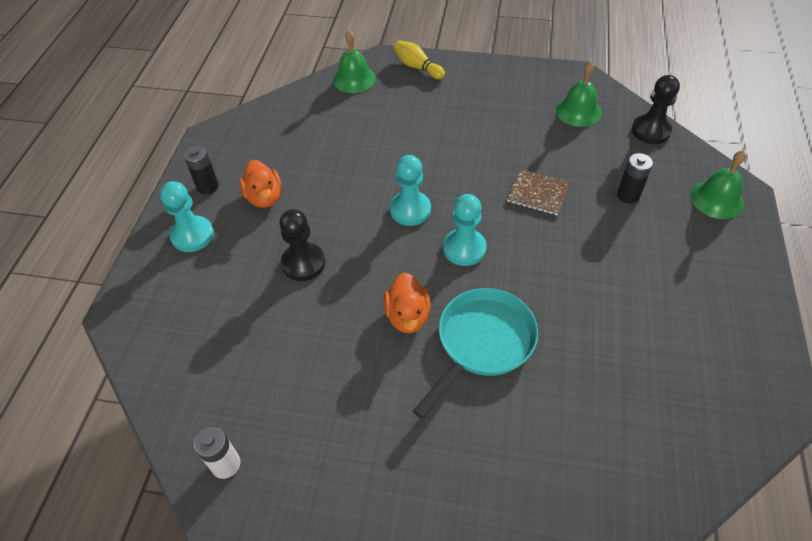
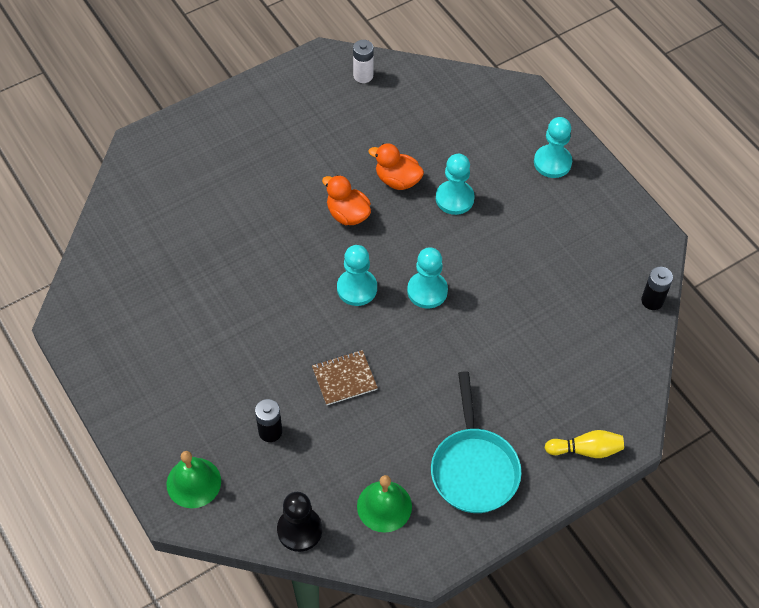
camera: 135 degrees right, 5 degrees up
black battery [183,146,219,195] -> black battery moved to [641,267,673,310]
orange duck [239,160,281,208] -> orange duck moved to [369,144,424,190]
black pawn [279,209,325,281] -> turquoise pawn [436,154,475,215]
green bell [333,30,376,93] -> none
turquoise pan [413,288,538,419] -> turquoise pan moved to [431,371,521,513]

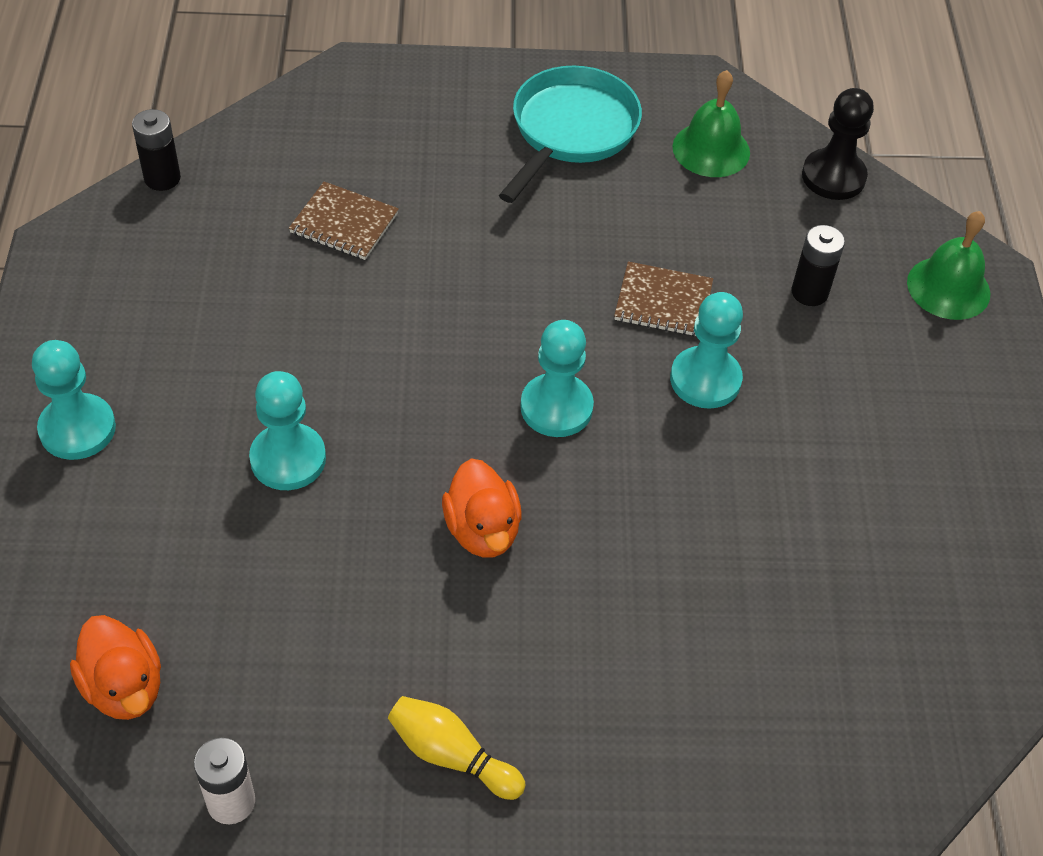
camera: 150 degrees left, 5 degrees down
orange duck [369,144,424,190] -> orange duck moved to [70,615,161,720]
turquoise pawn [407,247,448,309] -> turquoise pawn moved to [670,292,743,409]
yellow bowling pin [545,430,624,458] -> yellow bowling pin moved to [388,696,526,800]
none -> brown notebook [289,182,399,260]

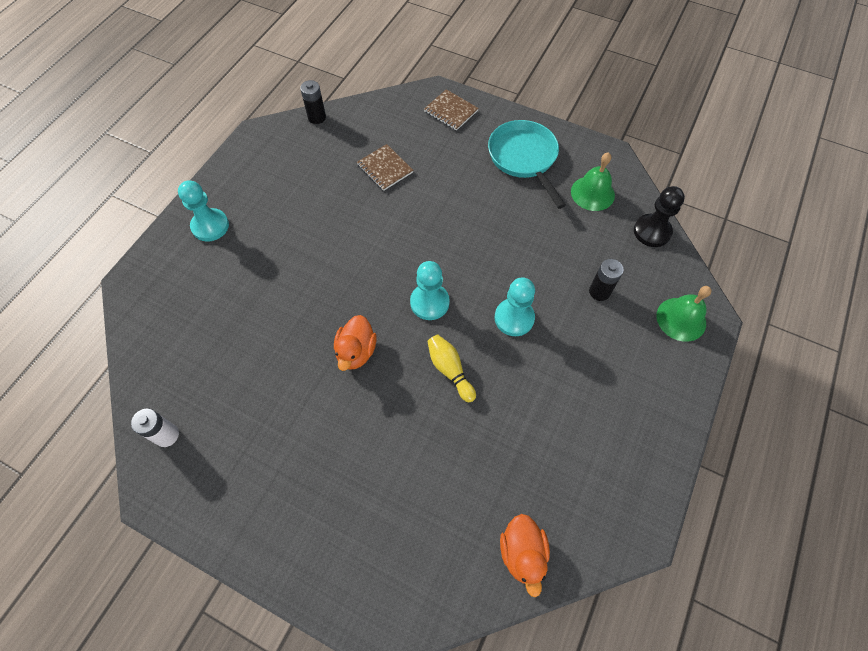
camera: 30 degrees right, 10 degrees up
orange duck [70,615,161,720] -> orange duck moved to [500,514,550,597]
turquoise pawn [249,371,326,490] -> none
yellow bowling pin [388,696,526,800] -> yellow bowling pin moved to [427,335,476,402]
turquoise pan [499,66,642,203] -> turquoise pan turned 75 degrees counterclockwise [488,120,566,209]
brown notebook [614,261,713,337] -> brown notebook moved to [424,89,479,131]

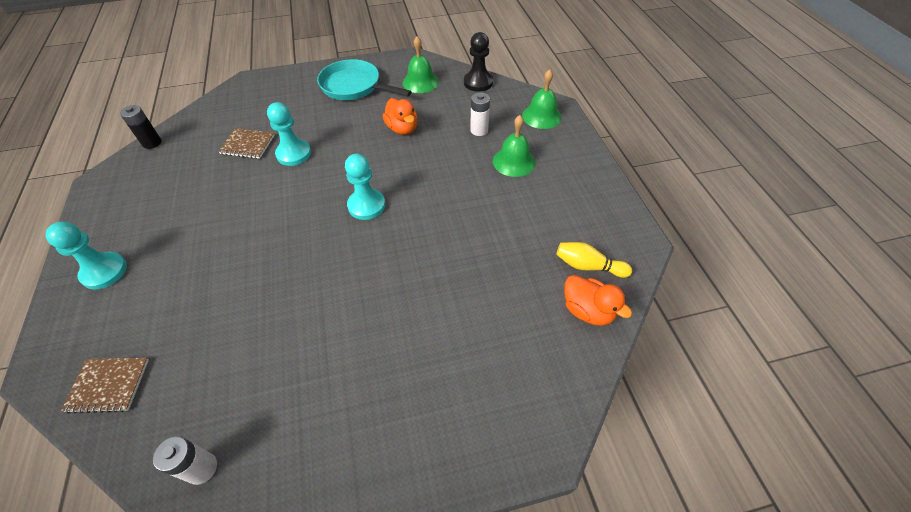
camera: 40 degrees left, 10 degrees down
orange duck [334,315,377,371] -> orange duck moved to [383,98,417,135]
brown notebook [424,89,479,131] -> brown notebook moved to [61,358,149,413]
yellow bowling pin [427,335,476,402] -> yellow bowling pin moved to [556,242,632,278]
turquoise pawn [495,277,535,336] -> turquoise pawn moved to [267,102,311,166]
black battery [589,259,624,301] -> white battery [470,93,490,136]
none -> green bell [493,115,536,177]

